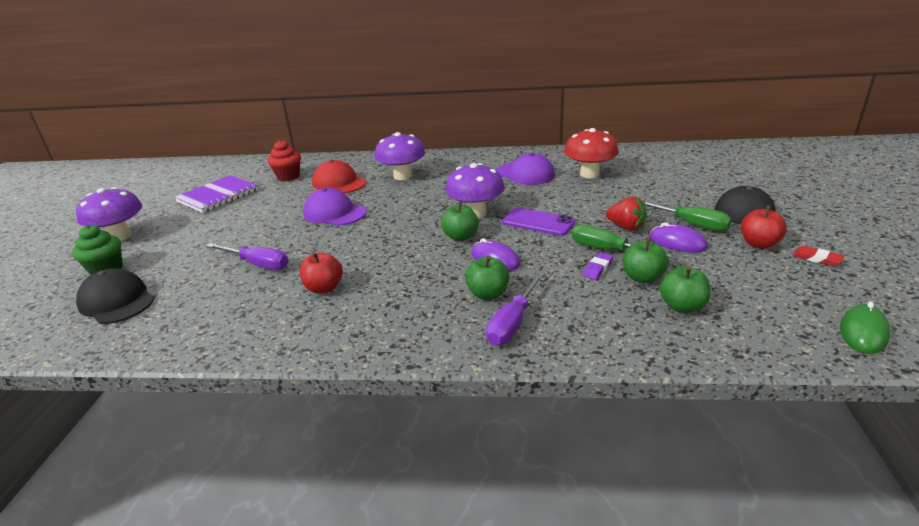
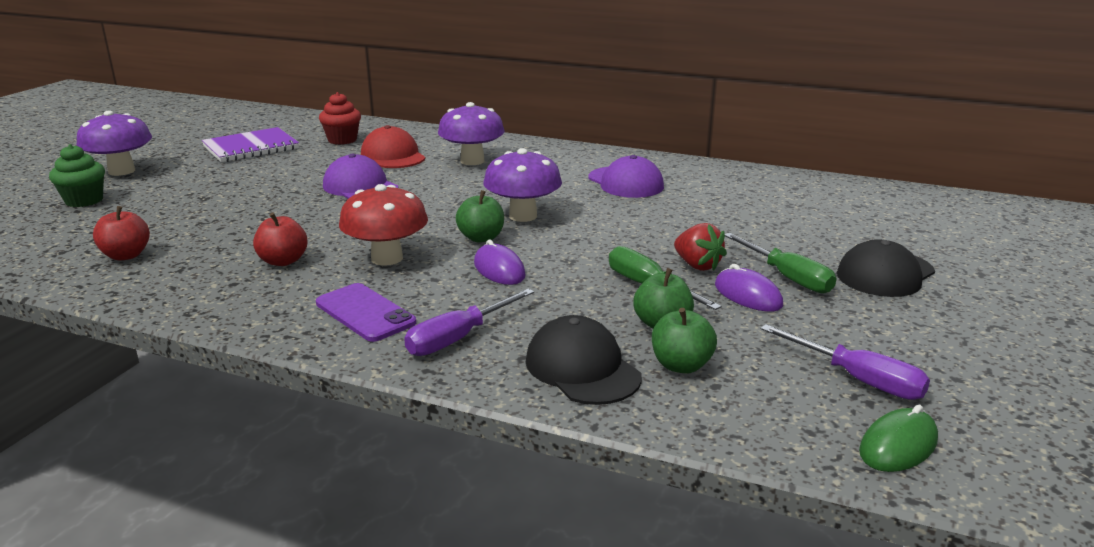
camera: 15 degrees right, 5 degrees down
black cap [76,268,155,324] -> black cap moved to [526,315,642,405]
purple screwdriver [207,243,289,270] -> purple screwdriver moved to [761,324,930,400]
green apple [465,256,509,300] -> none
purple phone [502,207,575,236] -> purple phone moved to [316,283,416,342]
red mushroom [564,128,619,178] -> red mushroom moved to [339,184,428,266]
purple eraser [582,252,614,280] -> none
red apple [741,205,787,249] -> red apple moved to [93,206,150,260]
red eraser [792,246,845,266] -> none

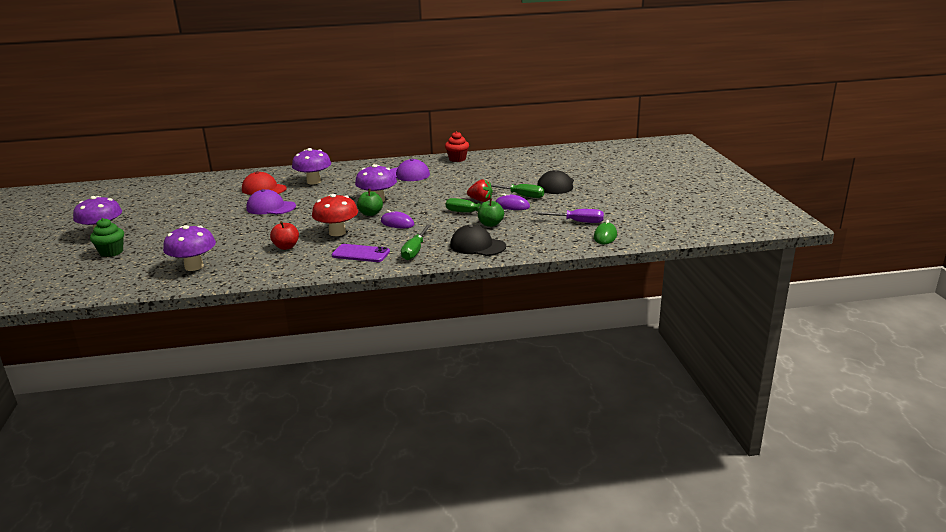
camera: 30 degrees left, 0 degrees up
red apple [93,206,150,260] -> purple mushroom [163,225,216,271]
purple notebook [202,127,299,162] -> none
red cupcake [319,92,361,145] -> red cupcake moved to [445,131,469,162]
purple screwdriver [404,289,534,356] -> green screwdriver [401,225,431,260]
green apple [652,308,717,374] -> none

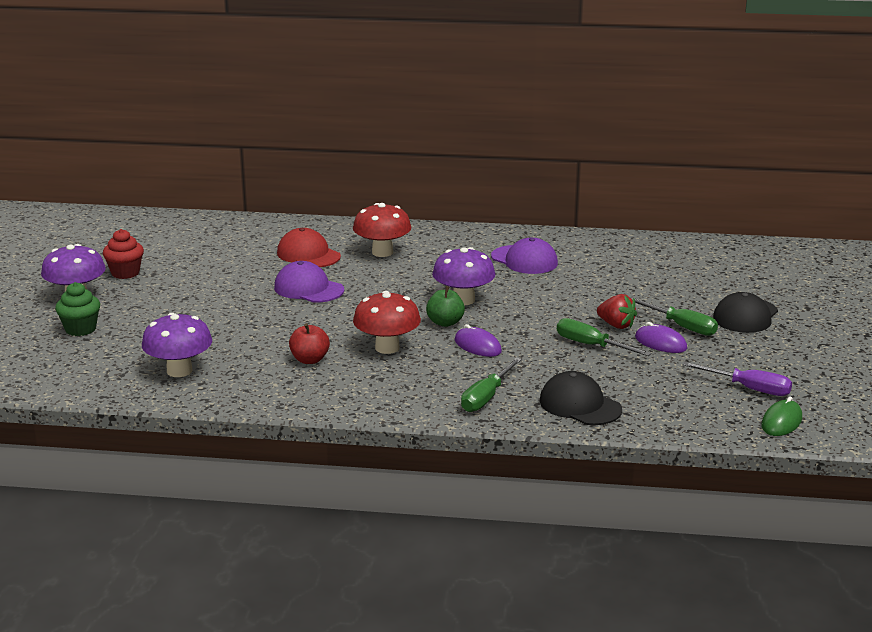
camera: 15 degrees right, 0 degrees up
purple mushroom [292,148,331,185] -> red mushroom [353,203,412,257]
purple phone [332,244,390,262] -> none
red cupcake [445,131,469,162] -> red cupcake moved to [103,229,144,279]
green apple [478,198,504,227] -> none

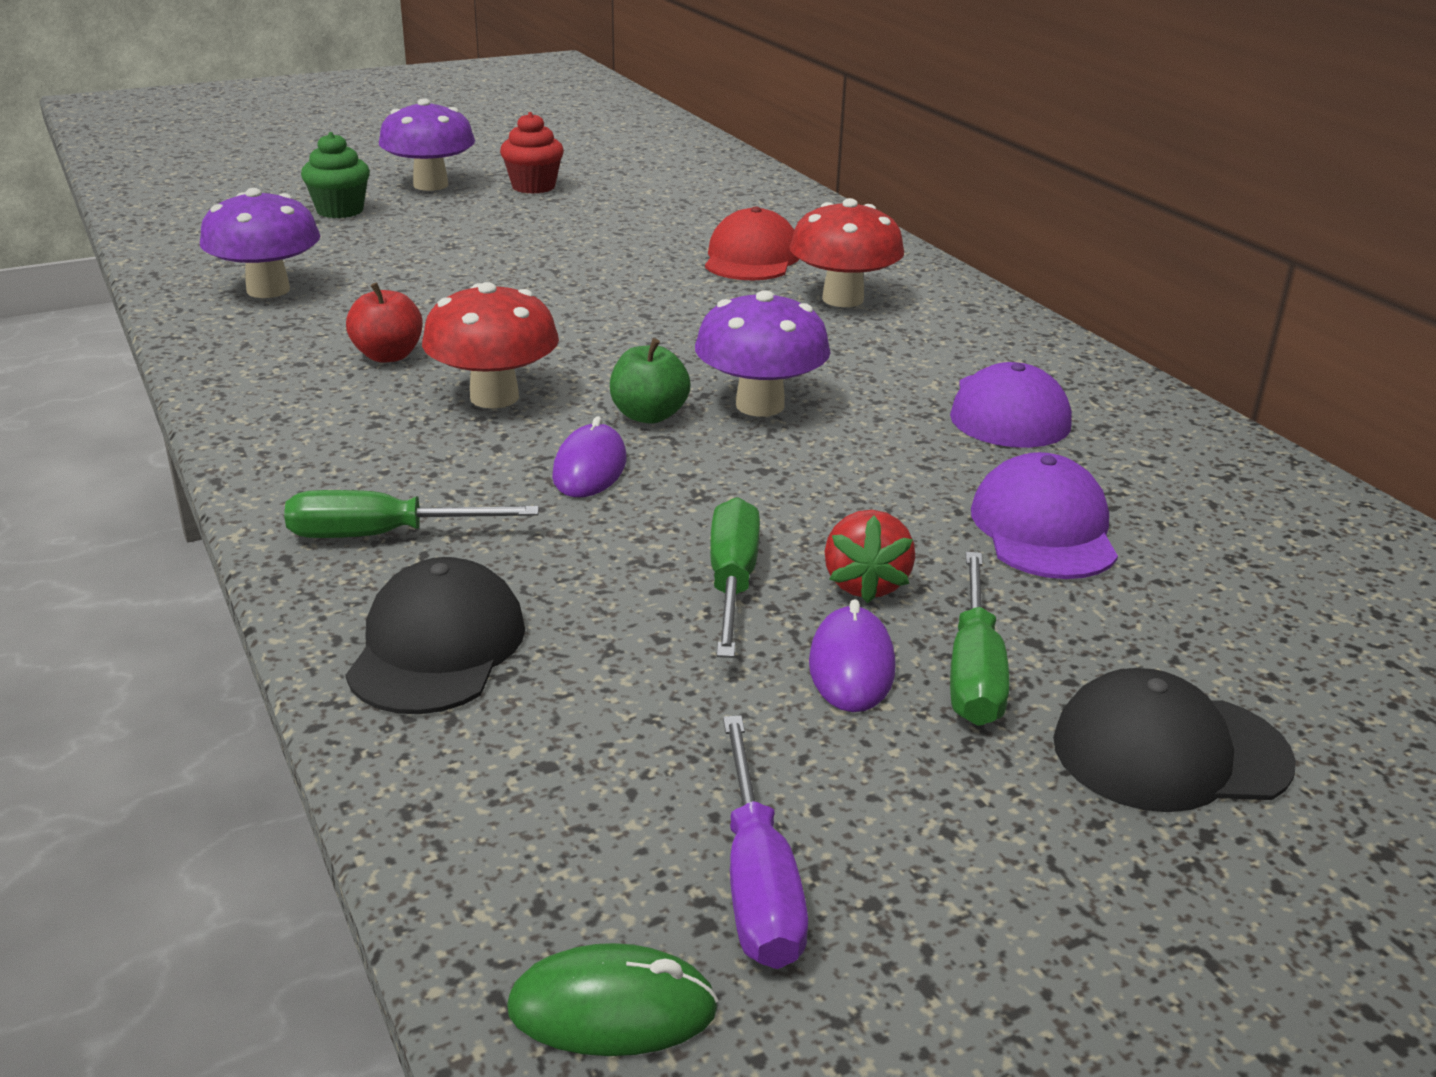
camera: 55 degrees right, 5 degrees up
purple cap [274,261,344,303] -> purple cap moved to [971,452,1118,579]

